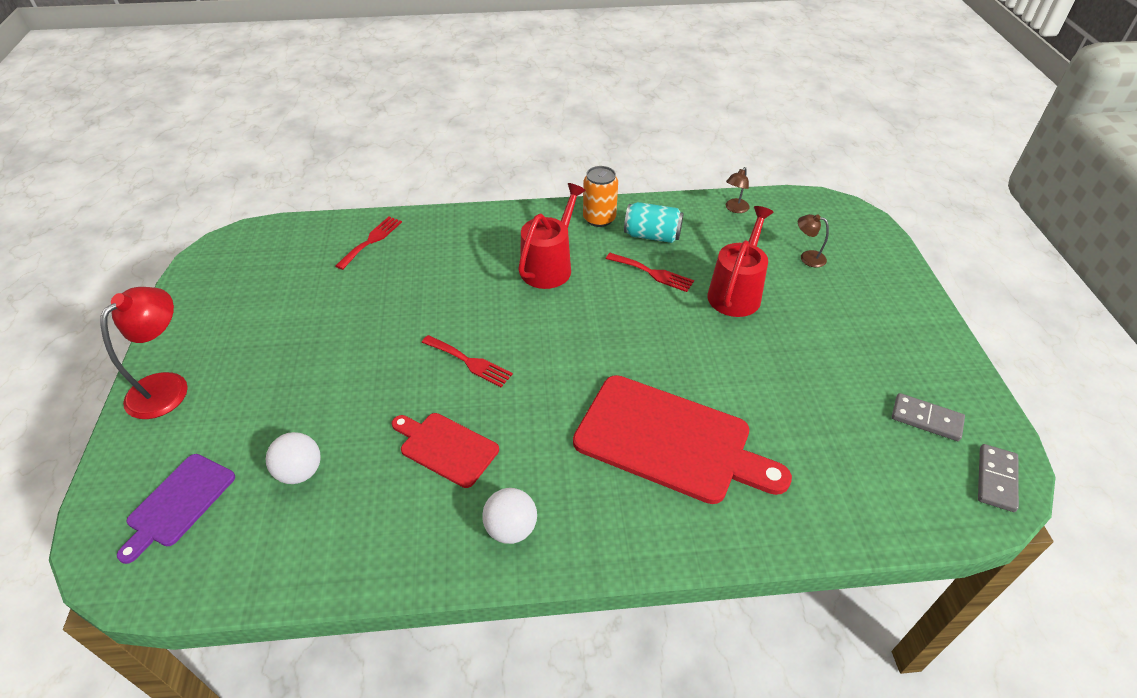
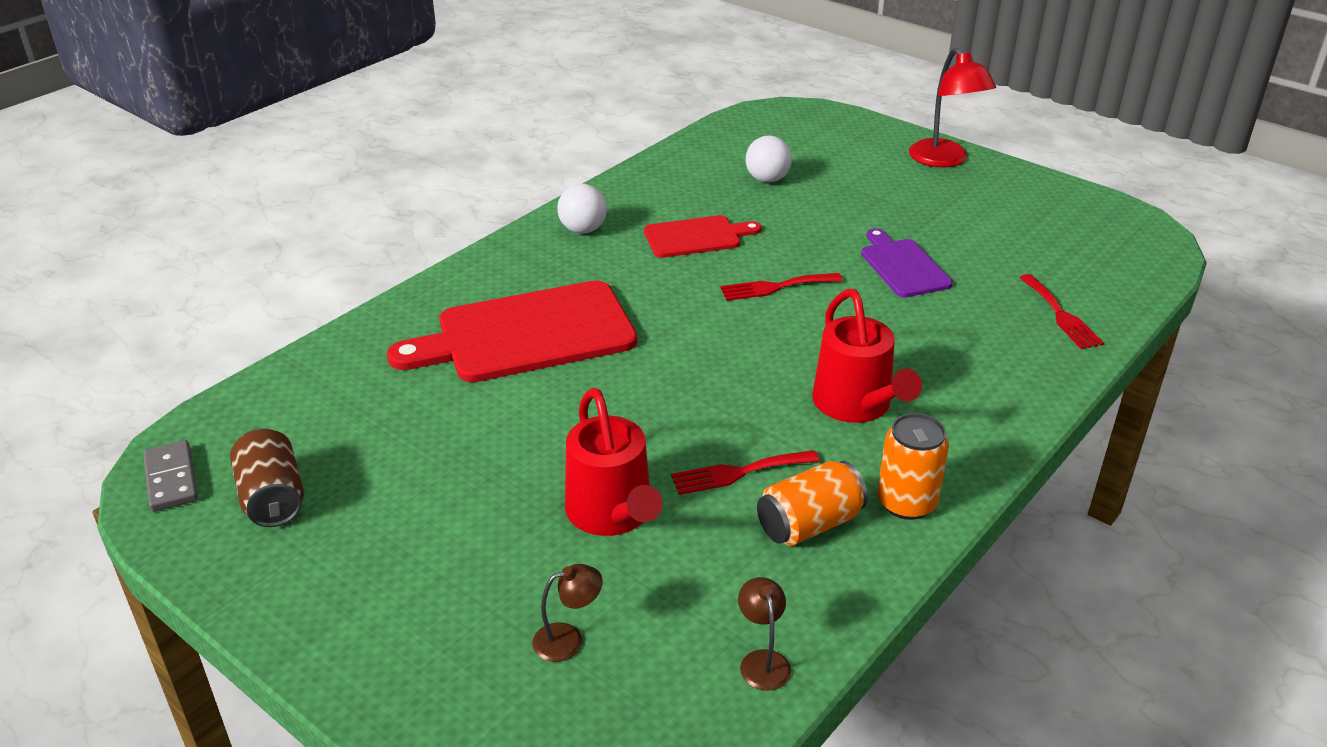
camera: 135 degrees right, 10 degrees down
purple cutting board [117,454,235,564] -> purple cutting board moved to [861,228,953,297]
turquoise can [624,202,684,243] -> orange can [757,461,868,546]
grey domino [892,393,965,441] -> brown can [230,428,304,527]

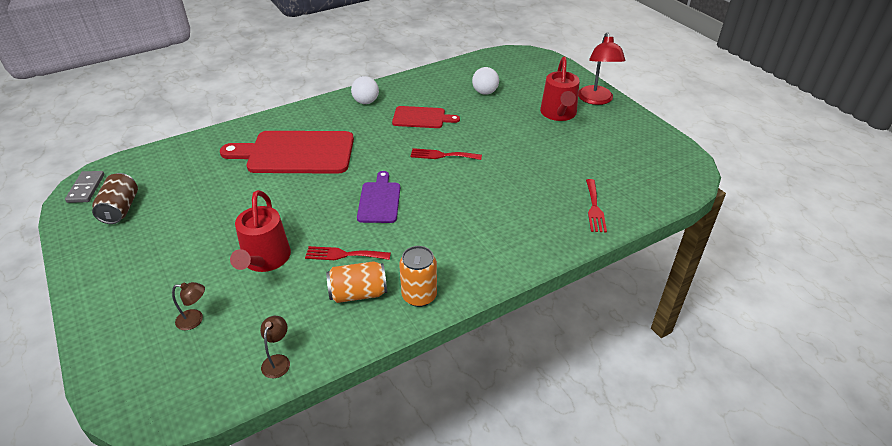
camera: 20 degrees right, 5 degrees up
red watering can [812,289,922,423] -> red watering can moved to [540,57,580,121]
purple cutting board [861,228,953,297] -> purple cutting board moved to [357,171,400,223]

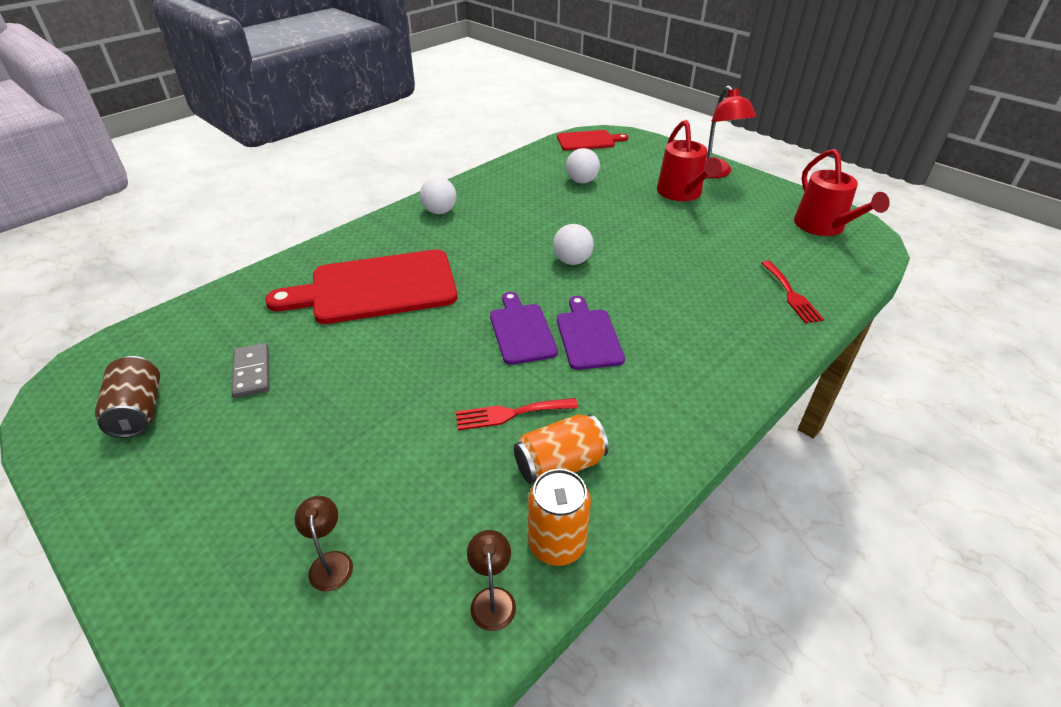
camera: 15 degrees left, 0 degrees up
grey domino [65,171,104,203] -> grey domino moved to [231,343,269,398]
brown lamp [172,282,205,330] -> brown lamp turned 90 degrees counterclockwise [294,496,353,592]
red watering can [230,190,291,272] -> red watering can moved to [794,149,890,236]
red cutting board [392,106,460,128] -> red cutting board moved to [557,130,629,151]
orange can [399,246,437,307] -> orange can moved to [528,469,591,566]
red fork [410,148,482,160] -> white ball [553,224,594,265]
none -> purple cutting board [557,296,625,370]

